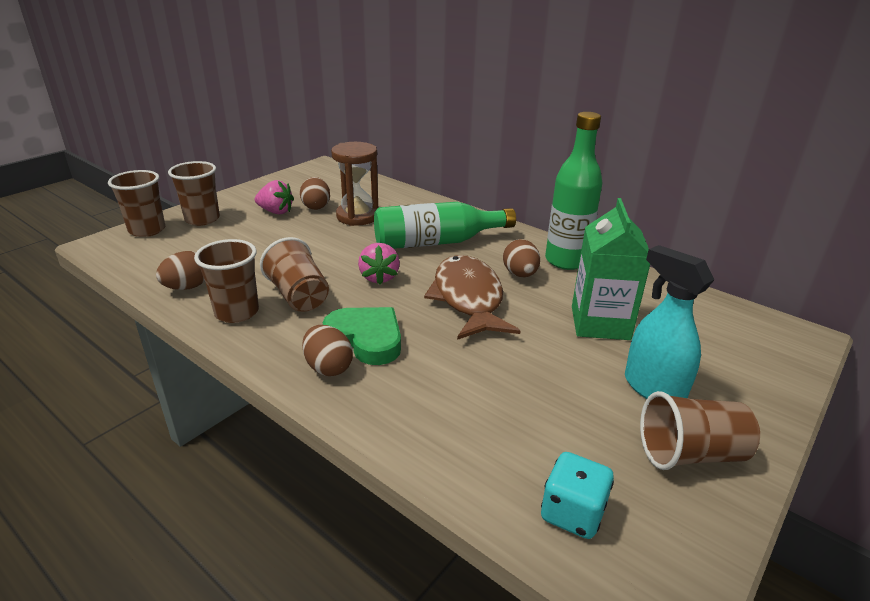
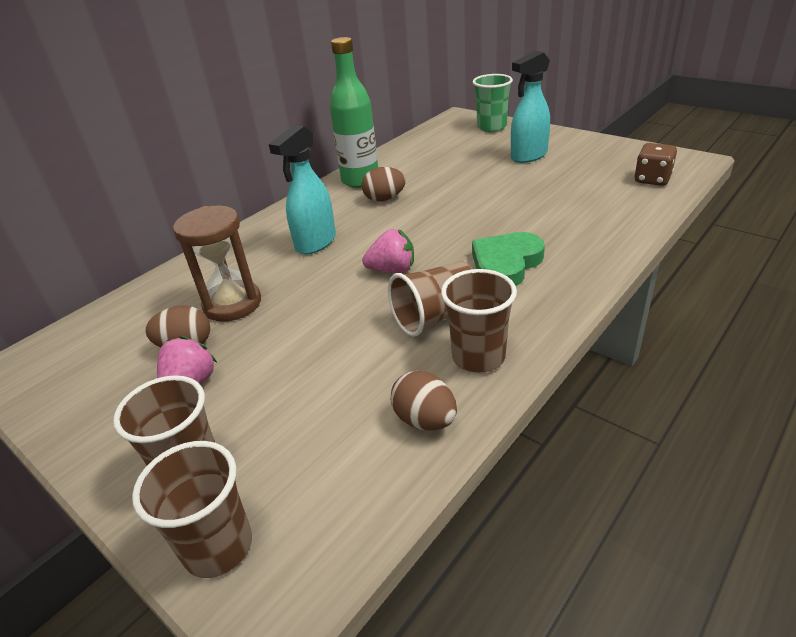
camera: 85 degrees left, 5 degrees up
brown egg [302,325,353,376] -> none
green bottle [374,202,516,249] -> turquoise spray bottle [269,125,336,255]
brown fish [424,255,521,340] -> none
turquoise dice [541,452,614,539] -> brown dice [634,143,677,186]
green carton [572,198,650,340] -> none
brown cup [640,391,760,470] -> none
none -> green cup [472,74,513,132]

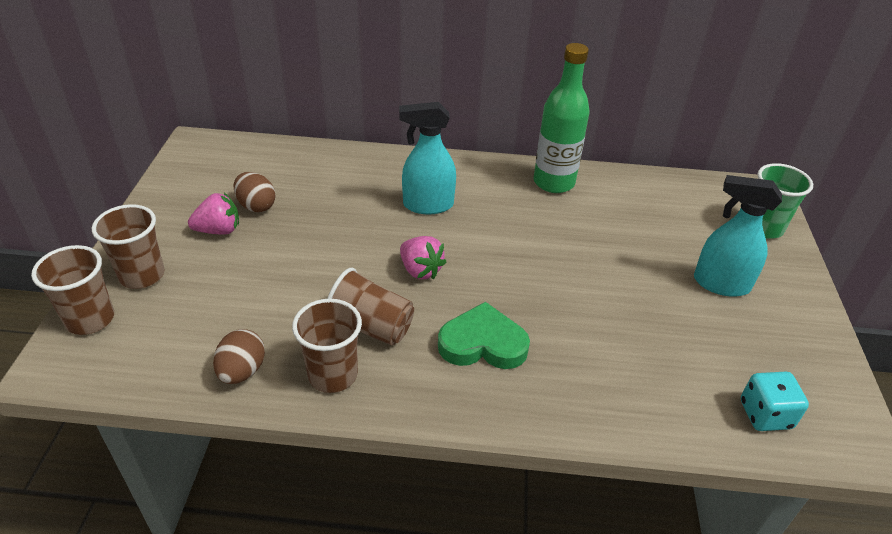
camera: 50 degrees right, 5 degrees up
brown hourglass [173,205,261,321] -> none
brown egg [362,167,406,202] -> none
brown dice [634,143,677,186] -> turquoise dice [741,372,809,431]

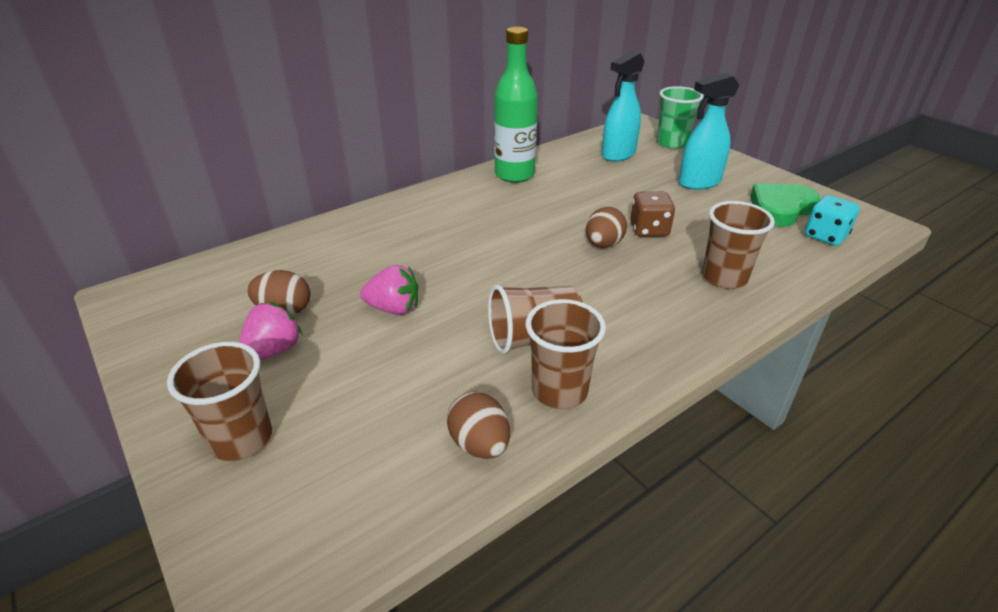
camera: 40 degrees left, 5 degrees down
brown cup [31,245,114,335] -> brown cup moved to [702,201,775,289]
turquoise spray bottle [399,102,456,214] -> turquoise spray bottle moved to [602,51,645,162]
pink strawberry [400,236,446,279] -> pink strawberry moved to [360,265,418,315]
green heart [438,302,530,369] -> green heart moved to [750,183,820,227]
none -> brown egg [586,207,627,248]
none -> brown dice [630,192,675,237]

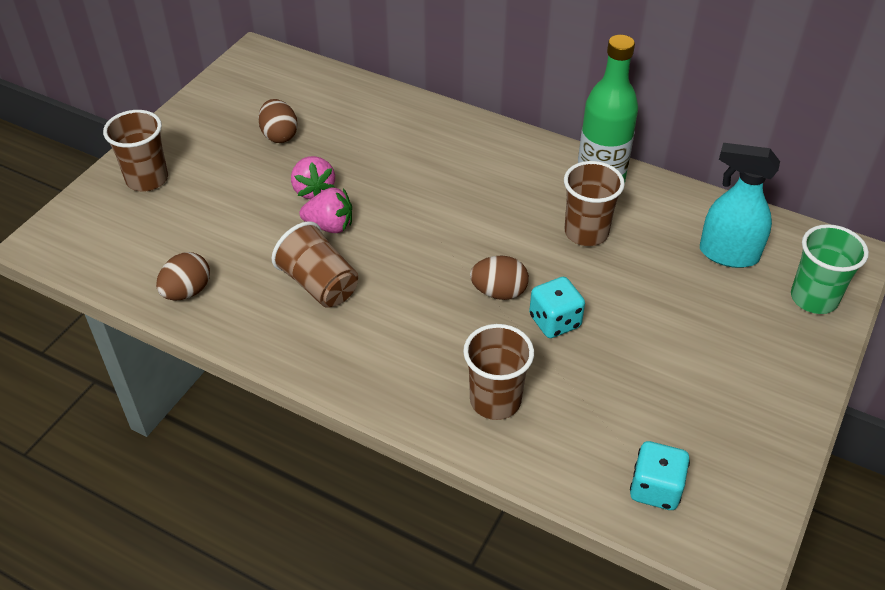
camera: 65 degrees right, 10 degrees up
pink strawberry [239,302,303,360] -> pink strawberry moved to [300,187,352,233]
brown cup [526,299,606,409] -> brown cup moved to [564,161,625,246]
brown dice [630,192,675,237] -> turquoise dice [529,277,585,338]
turquoise spray bottle [679,73,740,190] -> none
green heart [750,183,820,227] -> none

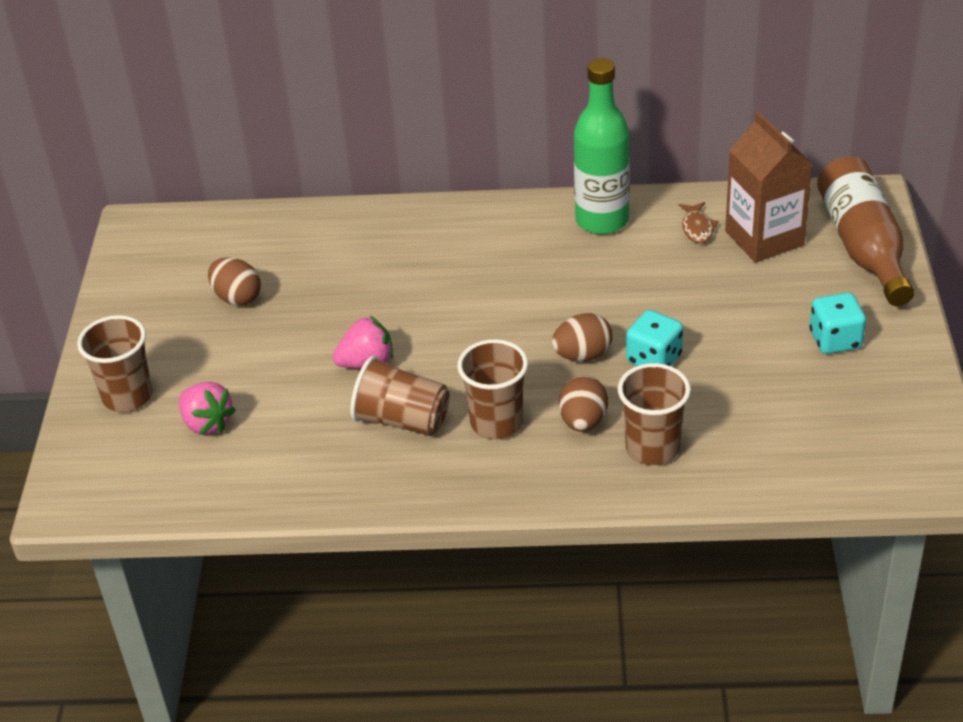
camera: 25 degrees left, 5 degrees down
brown egg [156,252,210,300] -> brown egg moved to [559,375,608,432]
pink strawberry [291,156,335,199] -> pink strawberry moved to [179,382,236,435]
brown cup [564,161,625,246] -> brown cup moved to [457,339,528,439]
turquoise dice [630,441,690,510] -> turquoise dice moved to [810,293,866,354]
turquoise spray bottle [700,143,780,268] -> brown carton [725,112,812,263]
green cup [791,224,869,314] -> brown bottle [817,156,914,306]
none -> brown fish [679,202,718,243]

